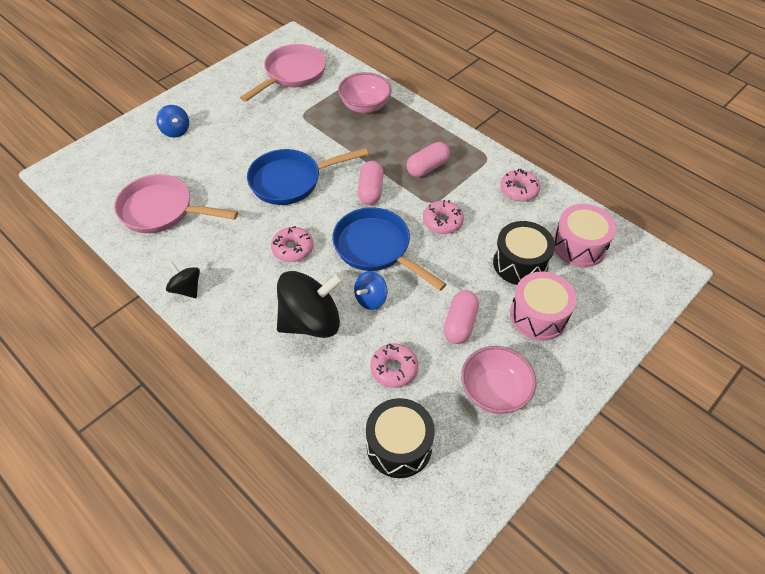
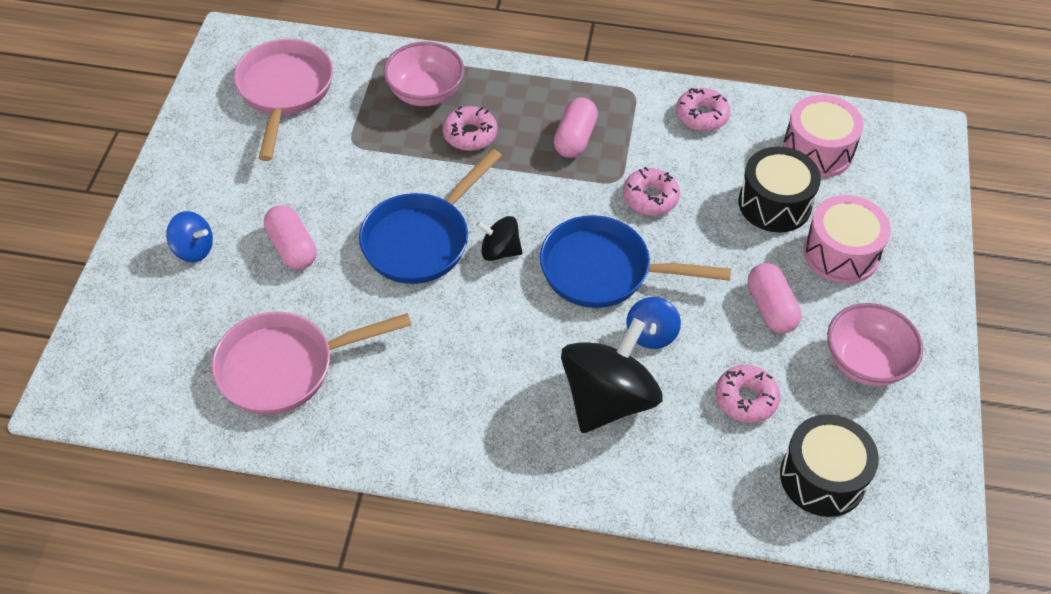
camera: 35 degrees left, 0 degrees up
black spinning top [166,261,200,298] -> black spinning top moved to [476,216,523,261]
pink donut [271,226,313,262] -> pink donut moved to [442,106,497,151]
pink capsule [358,161,384,205] -> pink capsule moved to [264,205,317,269]

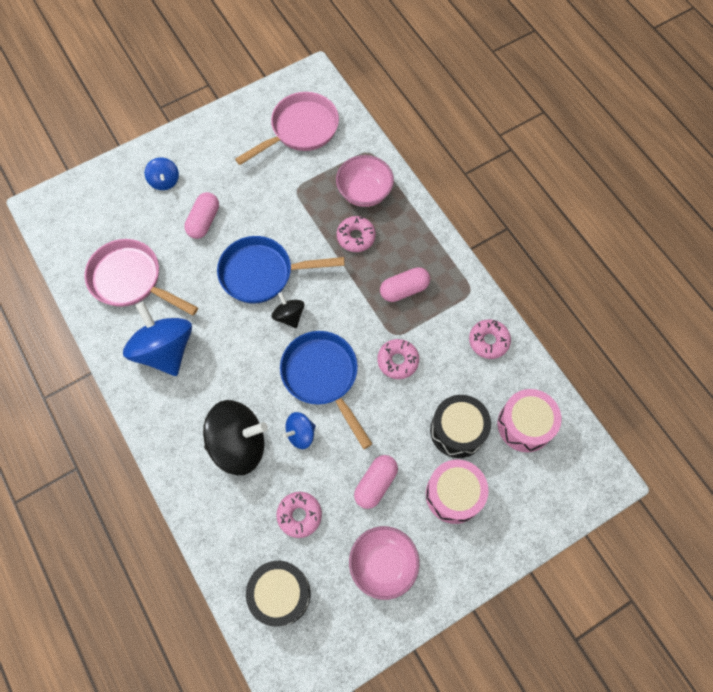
camera: 50 degrees right, 15 degrees up
none -> blue spinning top [123,302,192,376]

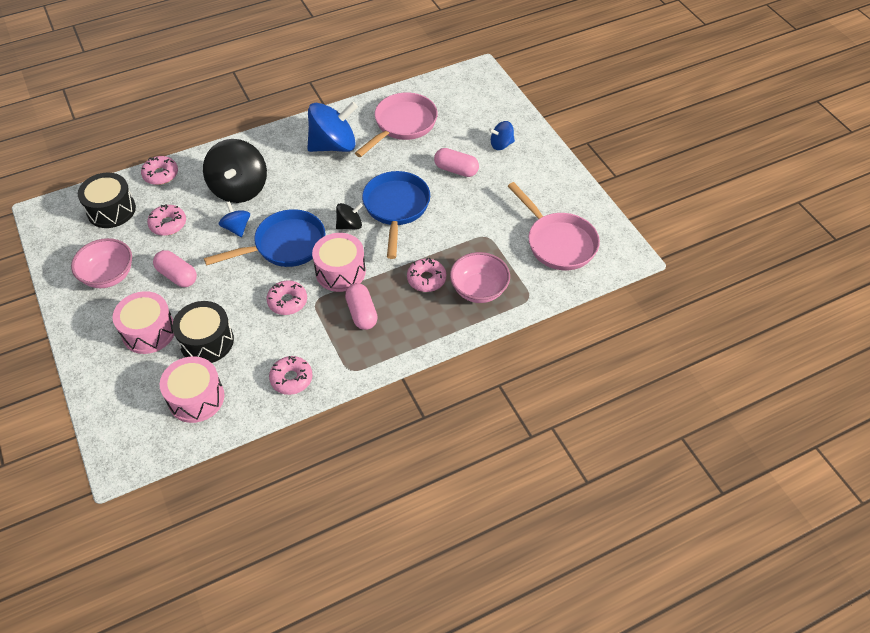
camera: 95 degrees right, 15 degrees down
none -> pink donut [141,156,178,185]
none -> pink drum [312,233,366,292]

